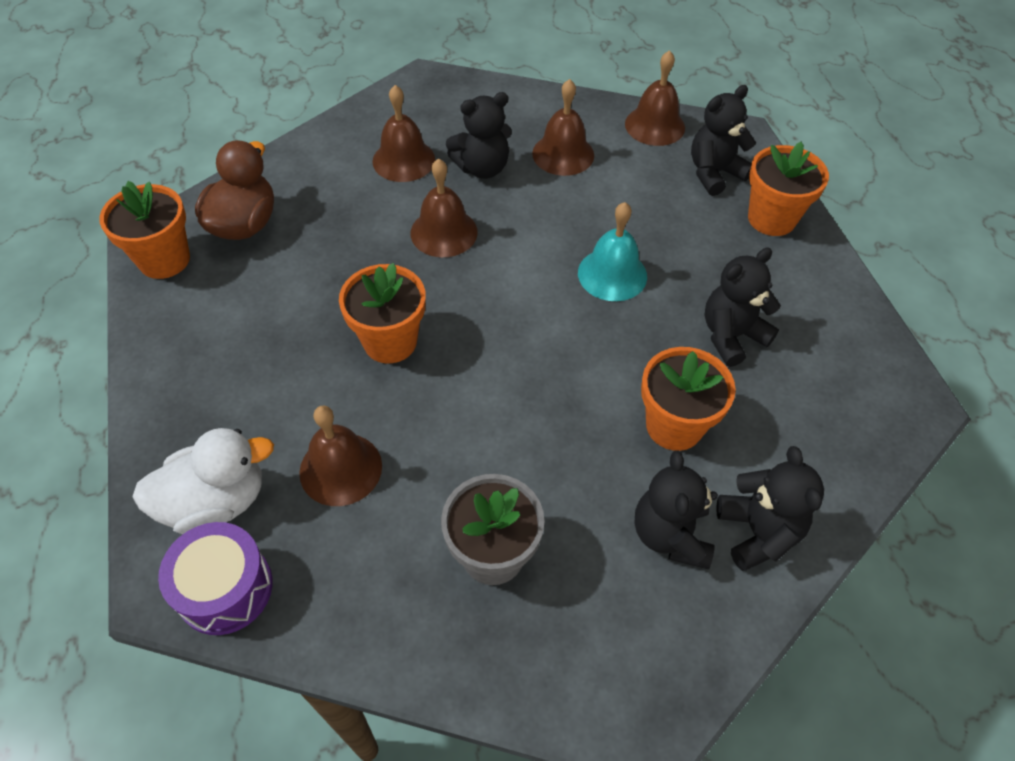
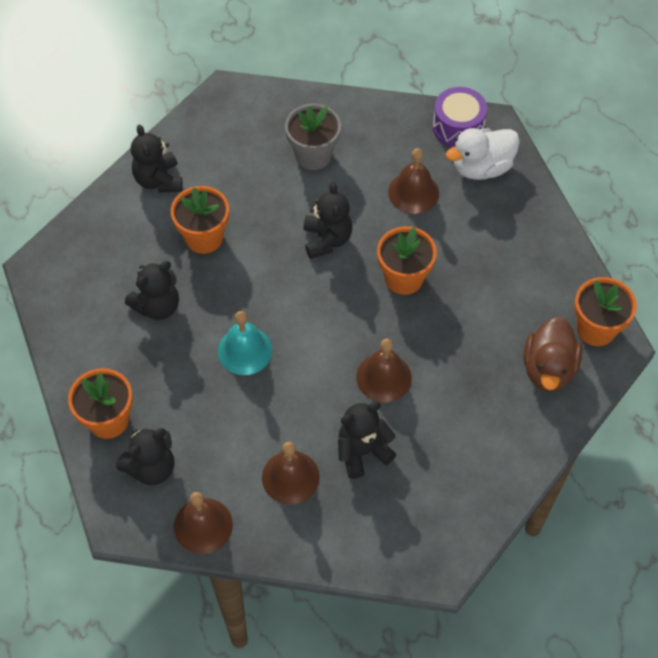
camera: 175 degrees right, 5 degrees up
brown bell [372,85,435,182] -> none
black teddy bear [635,450,718,569] -> black teddy bear moved to [304,182,352,259]

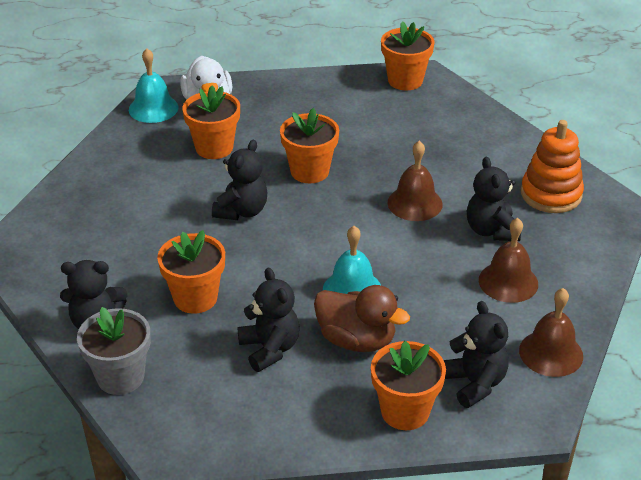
camera: 75 degrees left, 20 degrees down
grey flower pot [285,104,341,170] -> grey flower pot moved to [77,307,151,395]
black teddy bear [304,182,352,259] -> black teddy bear turned 105 degrees clockwise [212,140,267,220]
brown bell [388,148,439,214] -> orange flower pot [182,86,240,159]
purple drum [432,87,487,147] -> turquoise bell [129,48,178,123]
brown duck [523,316,582,391] -> brown duck moved to [314,285,410,352]
none -> orange stacking toy [521,120,584,213]

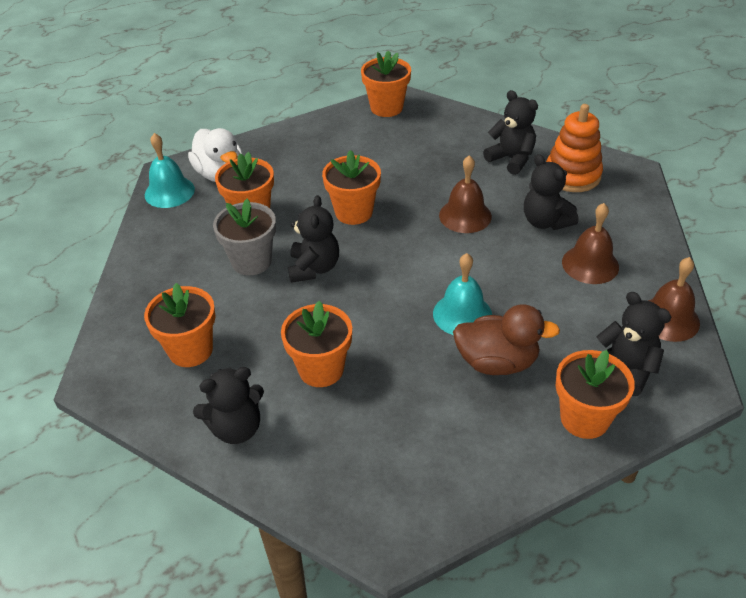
camera: 20 degrees left, 5 degrees up
grey flower pot [77,307,151,395] -> grey flower pot moved to [213,199,276,276]
black teddy bear [237,267,299,372] -> black teddy bear moved to [483,90,538,175]
none -> orange flower pot [144,283,216,367]

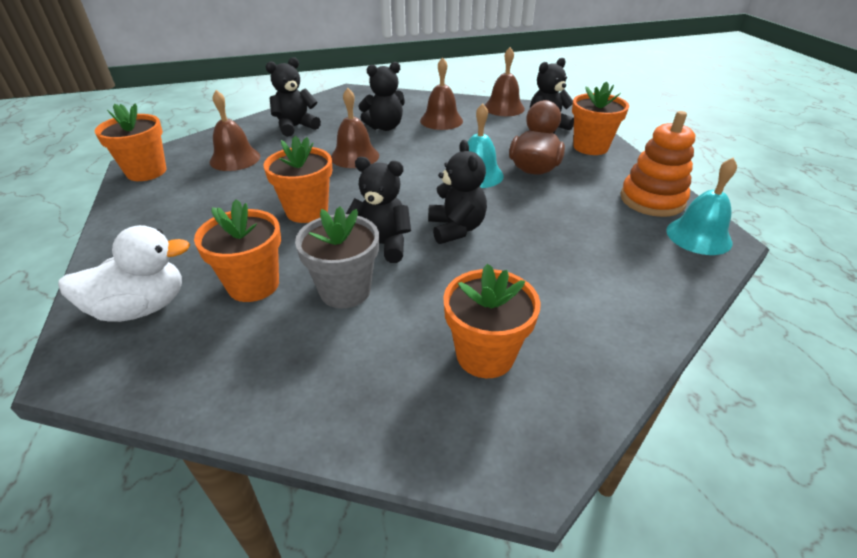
camera: 80 degrees left, 5 degrees down
turquoise bell [145,133,195,208] -> turquoise bell moved to [666,158,737,255]
black teddy bear [193,367,264,444] -> black teddy bear moved to [428,140,487,244]
orange flower pot [281,301,352,387] -> none
orange stacking toy [546,104,603,192] -> orange stacking toy moved to [620,111,695,217]
none -> brown bell [209,90,260,171]

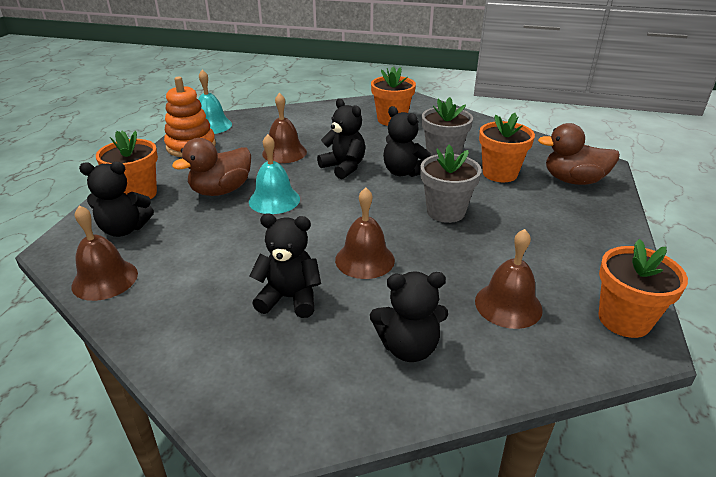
camera: 150 degrees left, 5 degrees down
white duck [58,225,190,322] -> brown duck [538,123,620,185]
orange flower pot [263,136,332,223] -> grey flower pot [420,145,482,223]
brown bell [420,58,463,130] -> brown bell moved to [262,93,307,163]
black teddy bear [428,140,487,244] -> black teddy bear turned 120 degrees clockwise [317,98,365,179]

